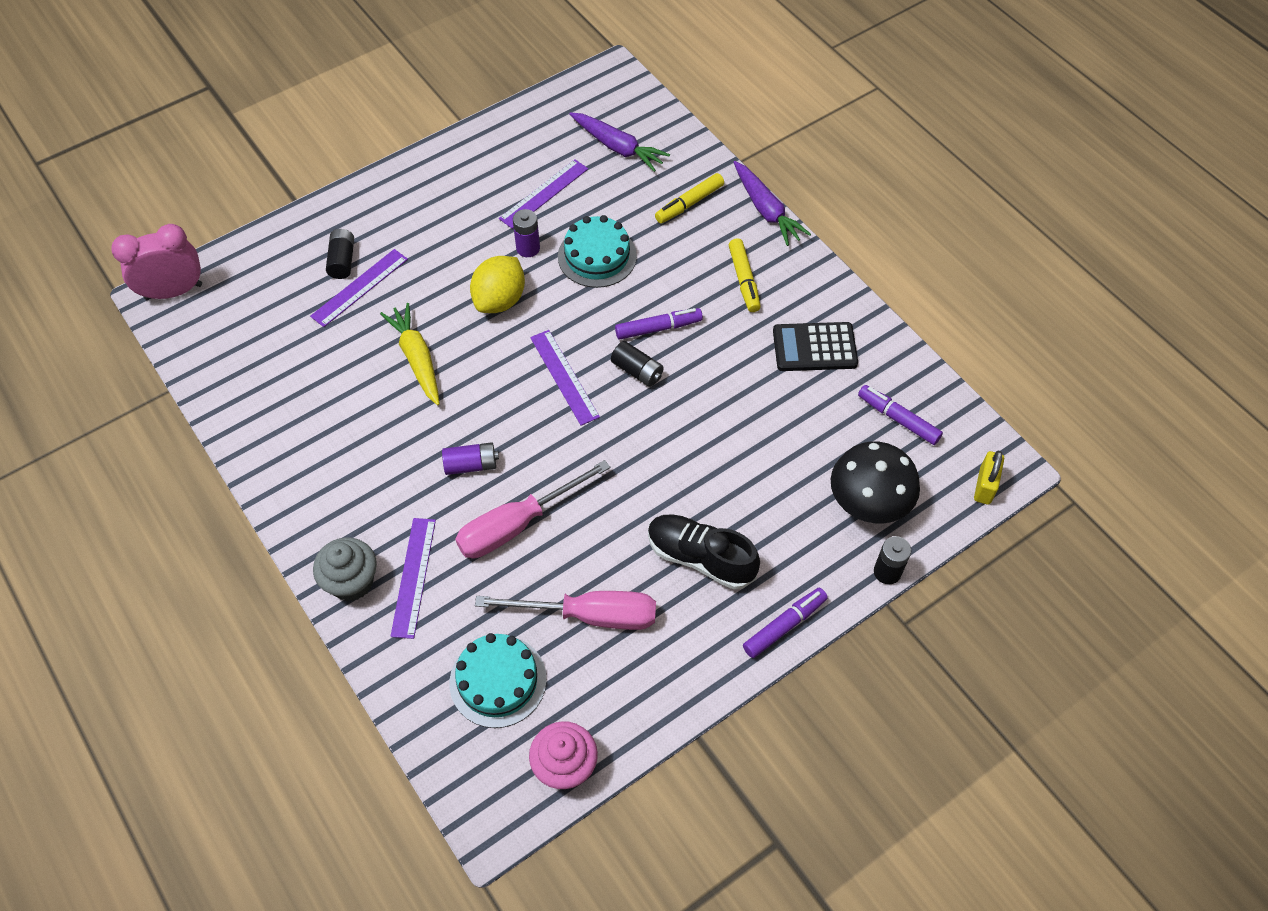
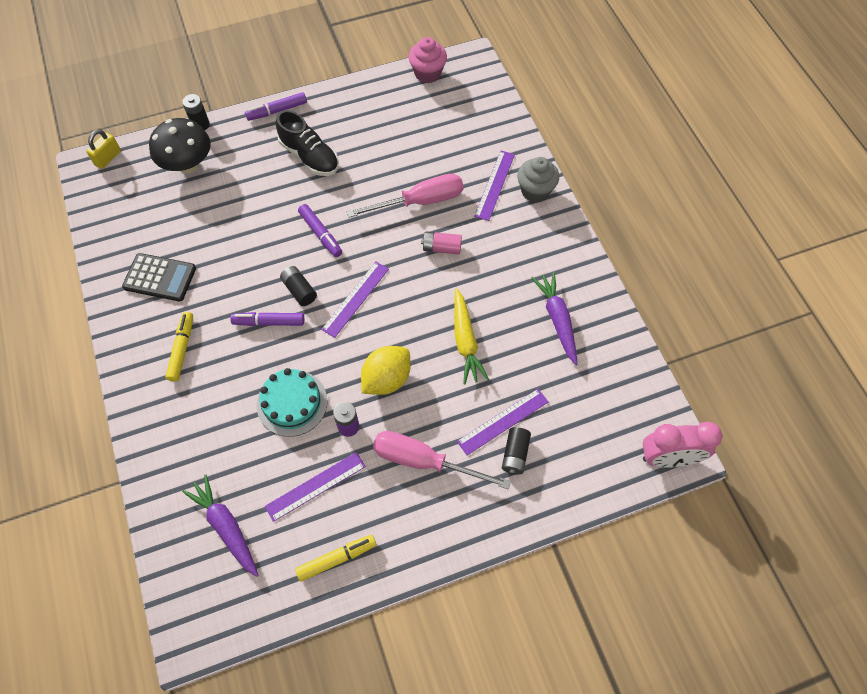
camera: 165 degrees left, 5 degrees up
purple battery [442,442,499,475] -> pink battery [421,231,462,254]
turquoise cake [449,633,547,728] -> none
pink screwdriver [475,591,656,630] -> pink screwdriver moved to [373,431,511,489]
purple ruler [530,330,600,426] -> purple ruler turned 45 degrees clockwise [321,262,389,338]
yellow marker [655,173,724,223] -> yellow marker moved to [295,535,376,582]
purple carrot [733,161,811,246] -> purple carrot moved to [532,272,578,365]
purple marker [858,385,943,445] -> purple marker moved to [298,204,342,257]

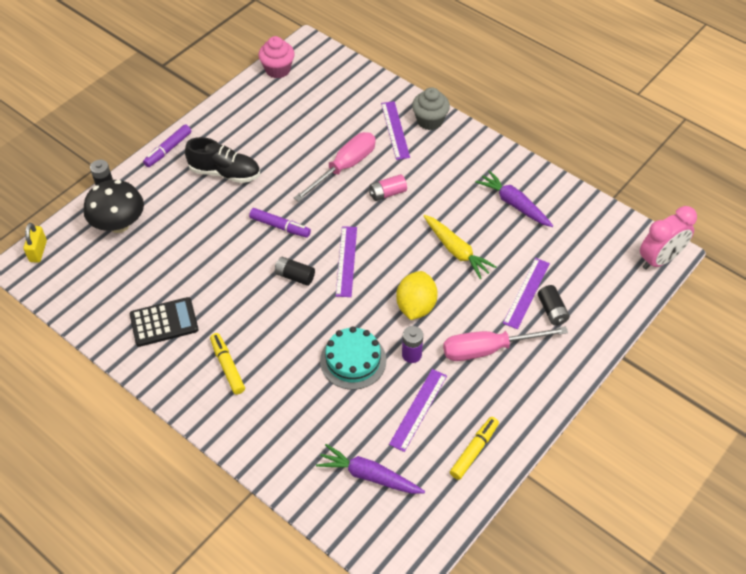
camera: 30 degrees left, 10 degrees down
purple marker [230,312,304,326] -> none

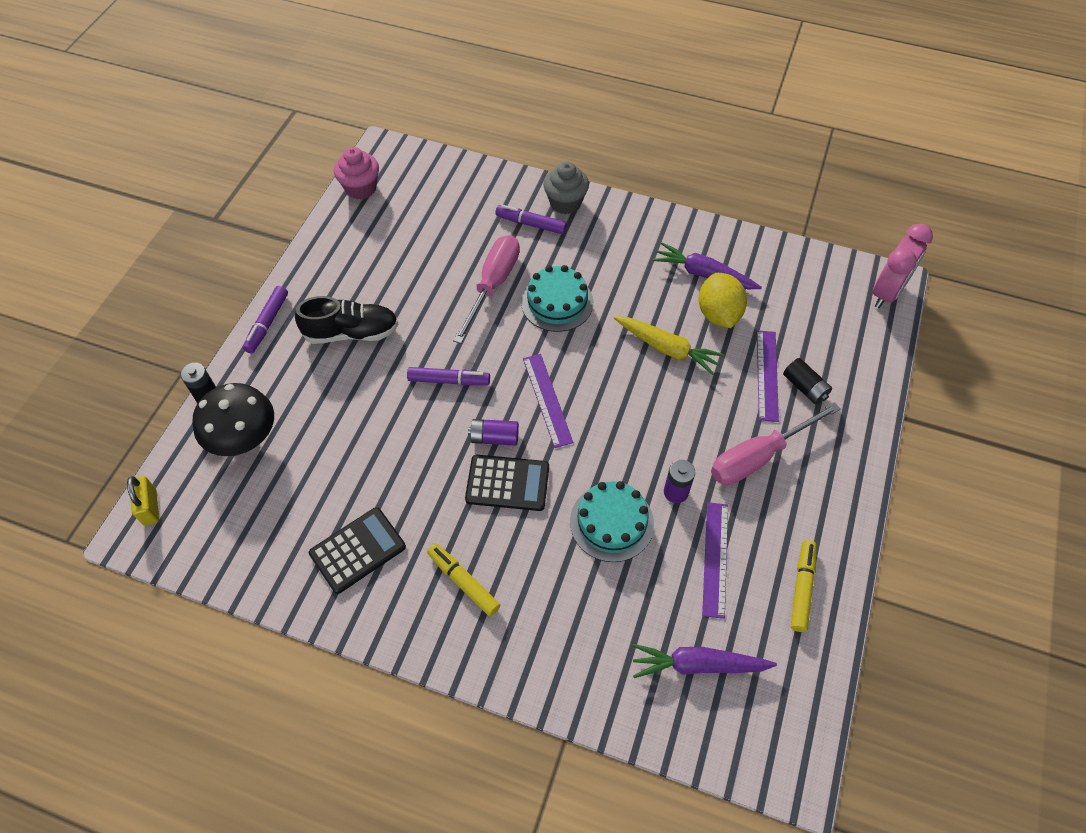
camera: 20 degrees left, 5 degrees up
black battery [275,257,315,286] -> purple battery [468,419,519,446]
pink battery [369,174,407,201] -> turquoise cake [521,265,593,332]
purple ruler [381,101,410,160] -> purple marker [495,205,567,235]
yellow lemon [396,271,438,320] -> yellow lemon moved to [699,273,747,328]
none -> black calculator [465,455,549,511]

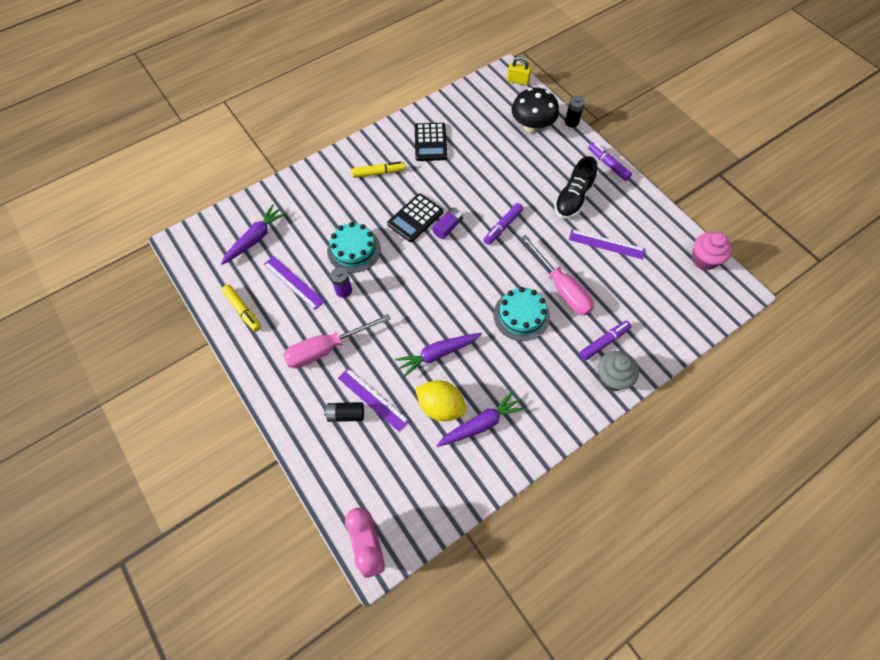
camera: 125 degrees right, 5 degrees up
purple ruler [523,354,573,448] -> purple ruler moved to [569,229,645,259]
yellow carrot [614,316,725,375] -> purple carrot [395,333,482,377]
pink screwdriver [711,402,840,485] -> pink screwdriver turned 120 degrees counterclockwise [283,314,391,368]

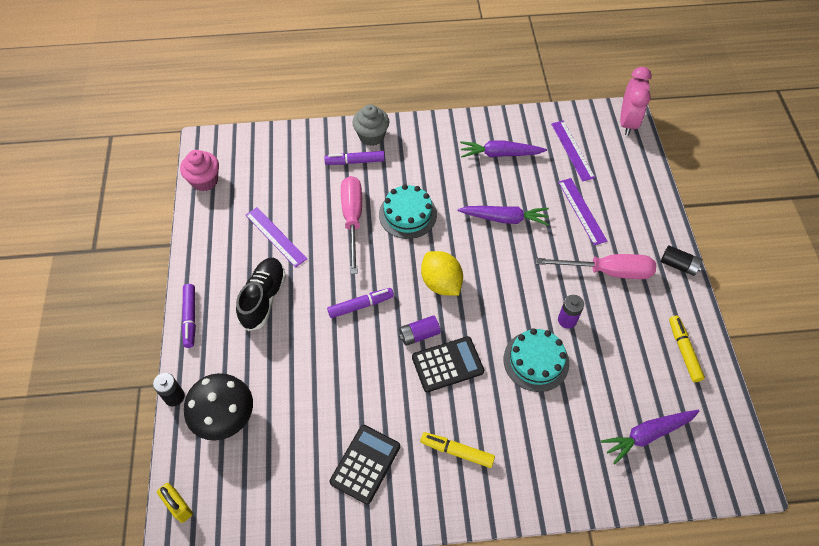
camera: 150 degrees left, 5 degrees down
purple ruler [264,256,325,310] -> purple ruler moved to [551,120,595,182]
black battery [324,402,364,422] -> black battery moved to [661,245,702,276]
yellow lemon [415,380,466,421] -> yellow lemon moved to [421,251,463,296]
black shoe [554,156,597,219] -> black shoe turned 45 degrees counterclockwise [236,258,286,331]

